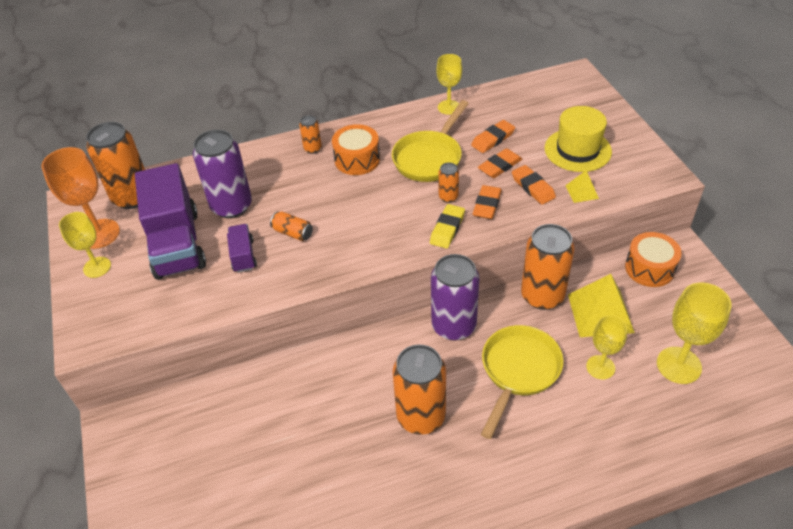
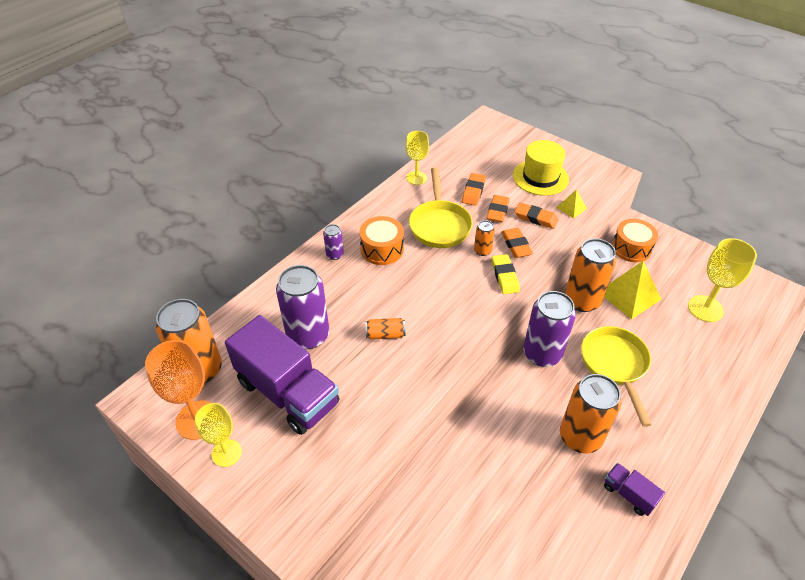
camera: 35 degrees left, 0 degrees up
purple truck [227,224,257,273] -> purple truck moved to [604,463,665,516]
orange can [299,115,322,154] -> purple can [323,224,344,260]
yellow goblet [586,315,628,379] -> none

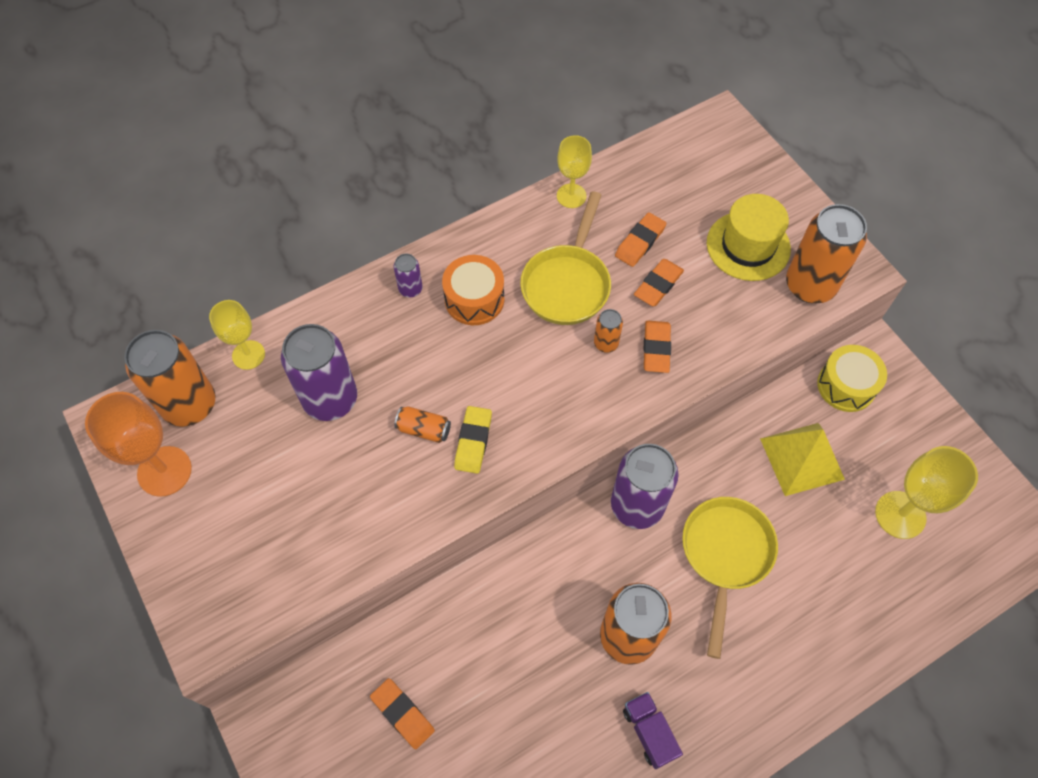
camera: 20 degrees right, 15 degrees up
yellow goblet [195,403,242,467] -> yellow goblet moved to [209,300,265,370]
purple truck [225,315,340,435] -> none
yellow eraser [492,254,520,294] -> yellow eraser moved to [454,406,492,474]
orange eraser [515,203,559,229] -> orange eraser moved to [370,678,435,749]
yellow pyramid [557,189,587,219] -> none
orange can [565,239,617,312] -> orange can moved to [786,204,867,303]
orange drum [612,219,658,262] -> yellow drum [817,345,887,412]

